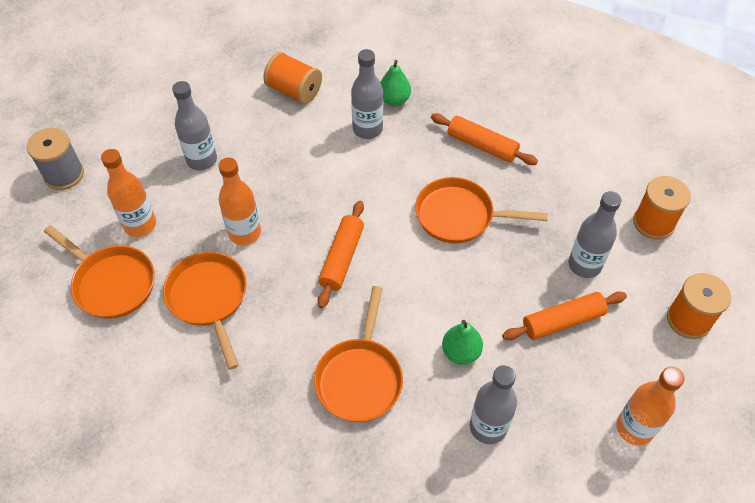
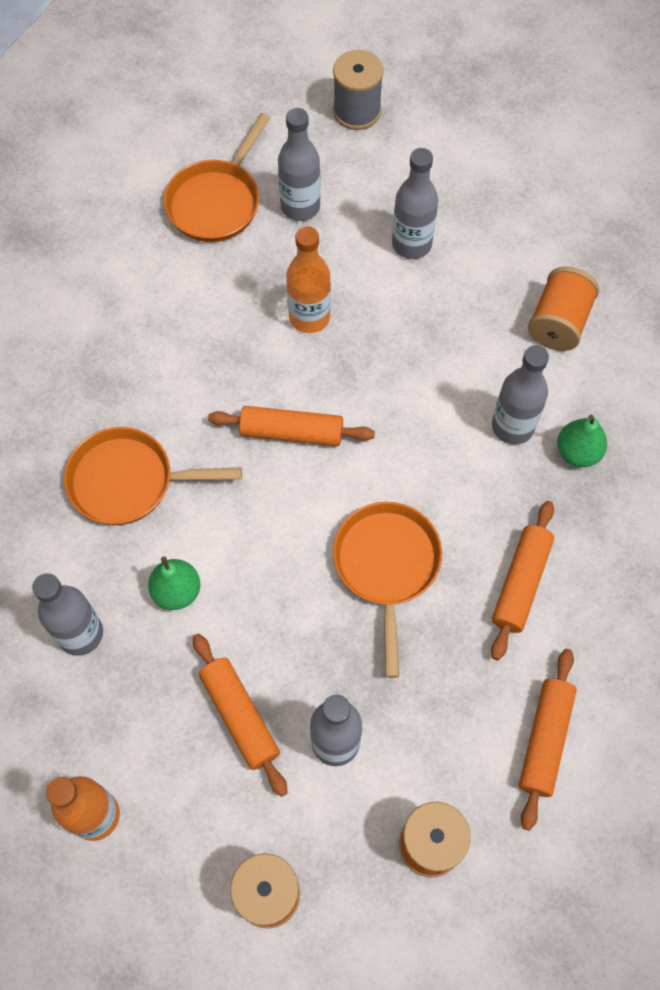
camera: 80 degrees right, 10 degrees up
orange bottle [101,149,156,237] -> grey bottle [278,108,321,221]
orange pan [163,252,247,370] -> none
none -> orange rolling pin [519,649,577,831]

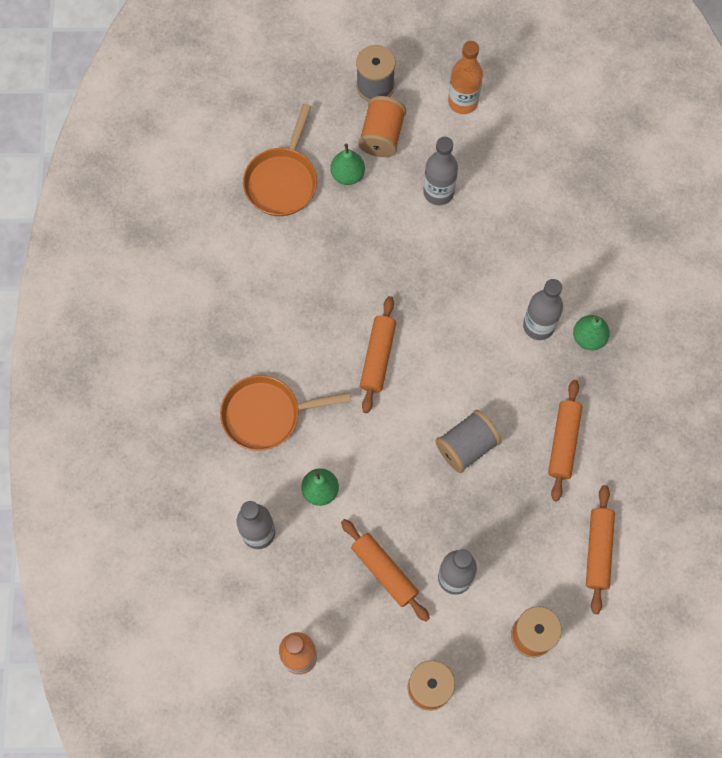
camera: 10 degrees left, 5 degrees up
orange rolling pin [208,406,375,446] -> orange rolling pin turned 75 degrees counterclockwise [360,296,396,413]
grey bottle [278,108,321,221] -> green pear [330,144,365,185]
orange bottle [286,226,331,333] -> orange bottle moved to [448,41,483,114]
orange pan [333,502,442,678] -> grey spool [435,410,501,473]
orange spool [528,267,599,351] -> orange spool moved to [358,96,406,157]

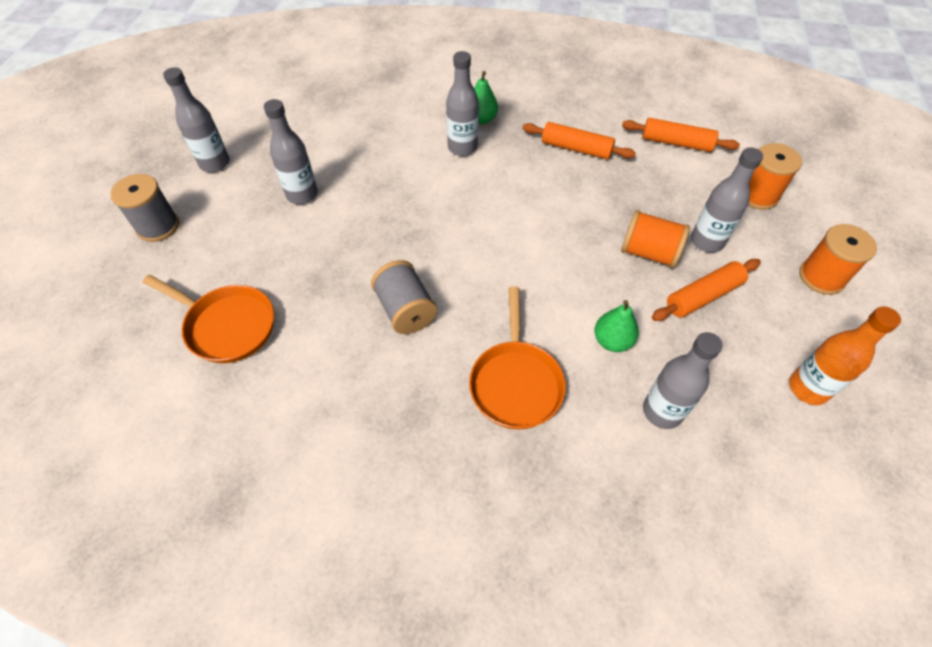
camera: 80 degrees left, 15 degrees down
green pear [330,144,365,185] -> none
orange spool [358,96,406,157] -> orange spool moved to [621,210,690,268]
orange rolling pin [360,296,396,413] -> none
grey spool [435,410,501,473] -> grey spool moved to [371,260,437,334]
orange bottle [448,41,483,114] -> grey bottle [163,67,230,172]

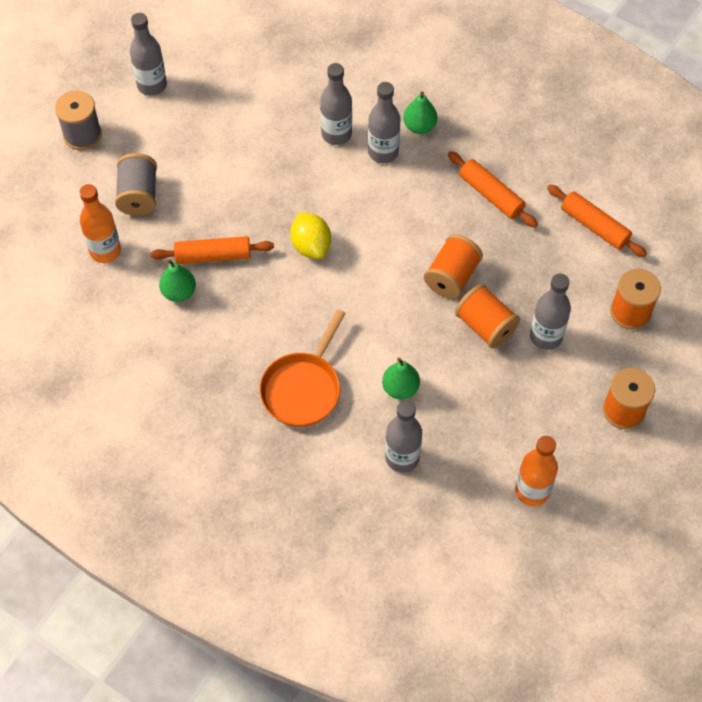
camera: 25 degrees right, 5 degrees up
orange pan [143,275,274,363] -> orange bottle [79,184,121,263]
grey bottle [264,99,318,204] -> grey bottle moved to [320,63,352,145]
grey spool [371,260,437,334] -> grey spool moved to [115,153,157,216]
orange rolling pin [652,259,761,321] -> orange rolling pin moved to [150,236,274,264]
none -> green pear [159,259,196,302]
none -> yellow lemon [290,212,331,259]
none -> orange spool [424,234,483,299]

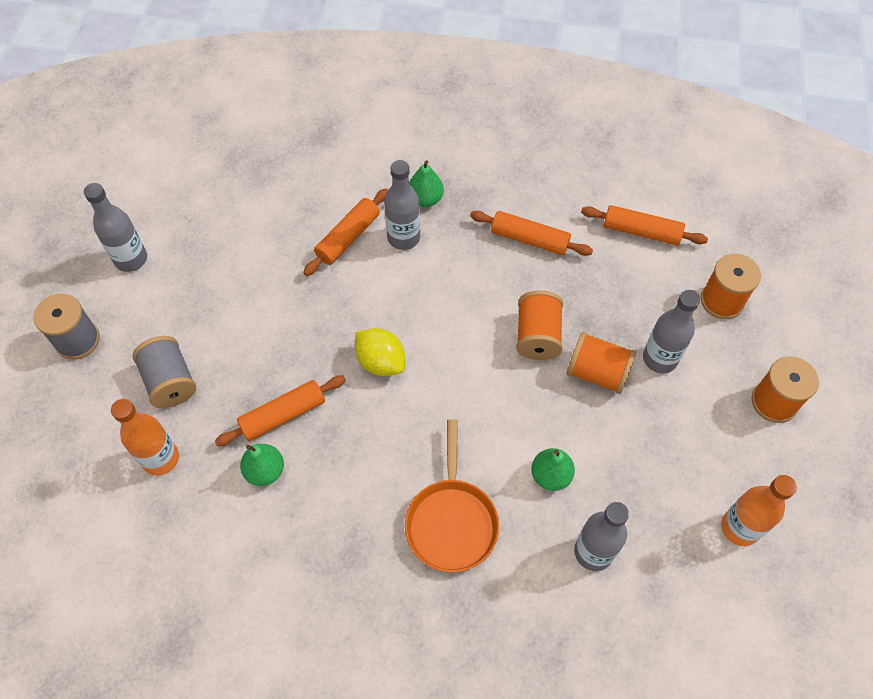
camera: 25 degrees left, 0 degrees up
grey bottle [320,63,352,145] -> orange rolling pin [303,188,388,276]

